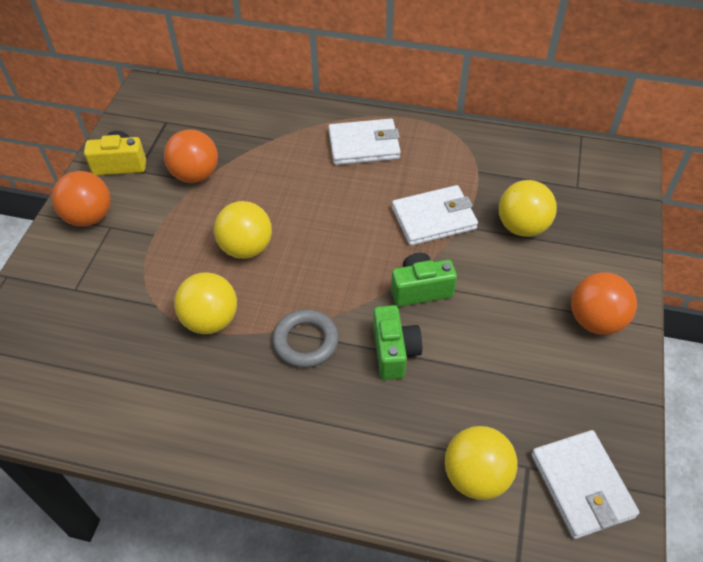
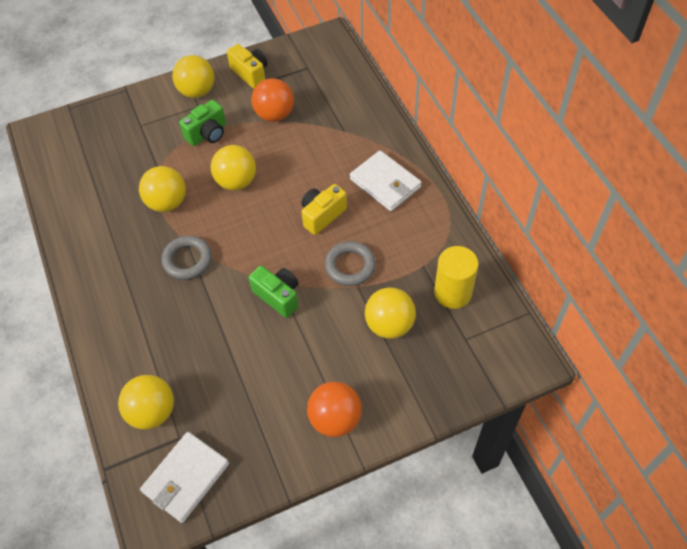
camera: 55 degrees right, 5 degrees up
orange ball [52,171,111,227] -> yellow ball [172,55,214,98]
green camera [373,305,423,380] -> green camera moved to [179,100,226,146]
white wallet [392,185,478,246] -> grey ring [325,241,376,286]
none -> yellow camera [301,184,347,235]
none -> yellow cylinder [434,246,478,309]

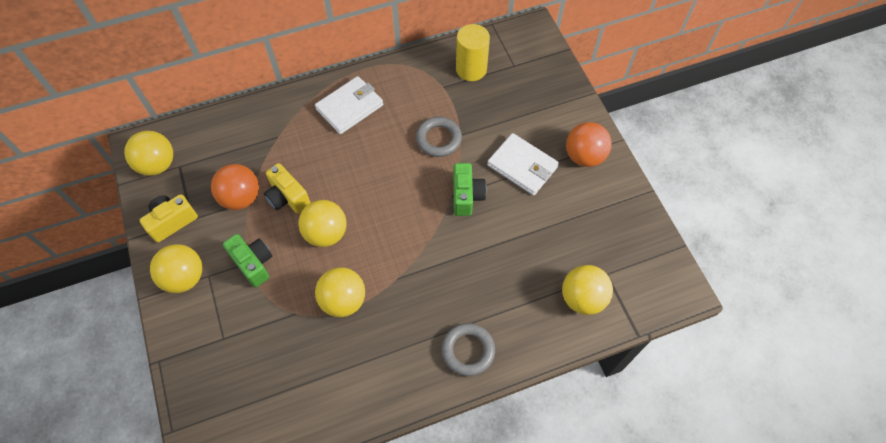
camera: 90 degrees left, 5 degrees up
white wallet [140,432,229,523] -> white wallet moved to [487,133,559,195]
grey ring [161,236,212,280] -> grey ring moved to [441,323,495,376]
green camera [249,266,299,318] -> green camera turned 135 degrees clockwise [453,163,487,216]
yellow camera [301,184,347,235] -> yellow camera moved to [264,163,310,214]
yellow ball [365,287,416,339] -> yellow ball moved to [124,131,173,176]

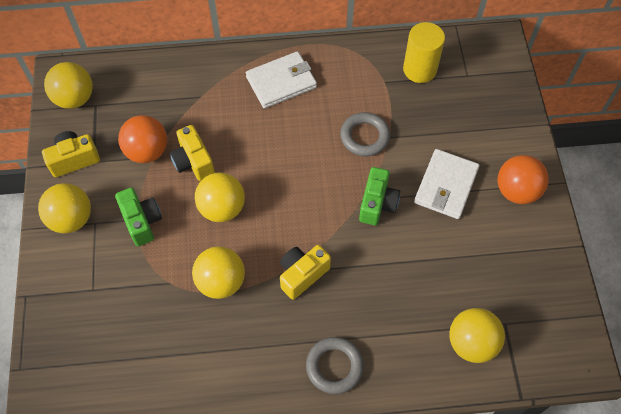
camera: 15 degrees right, 0 degrees up
white wallet [487,133,559,195] -> white wallet turned 60 degrees clockwise [414,149,480,219]
none -> yellow camera [280,245,331,300]

